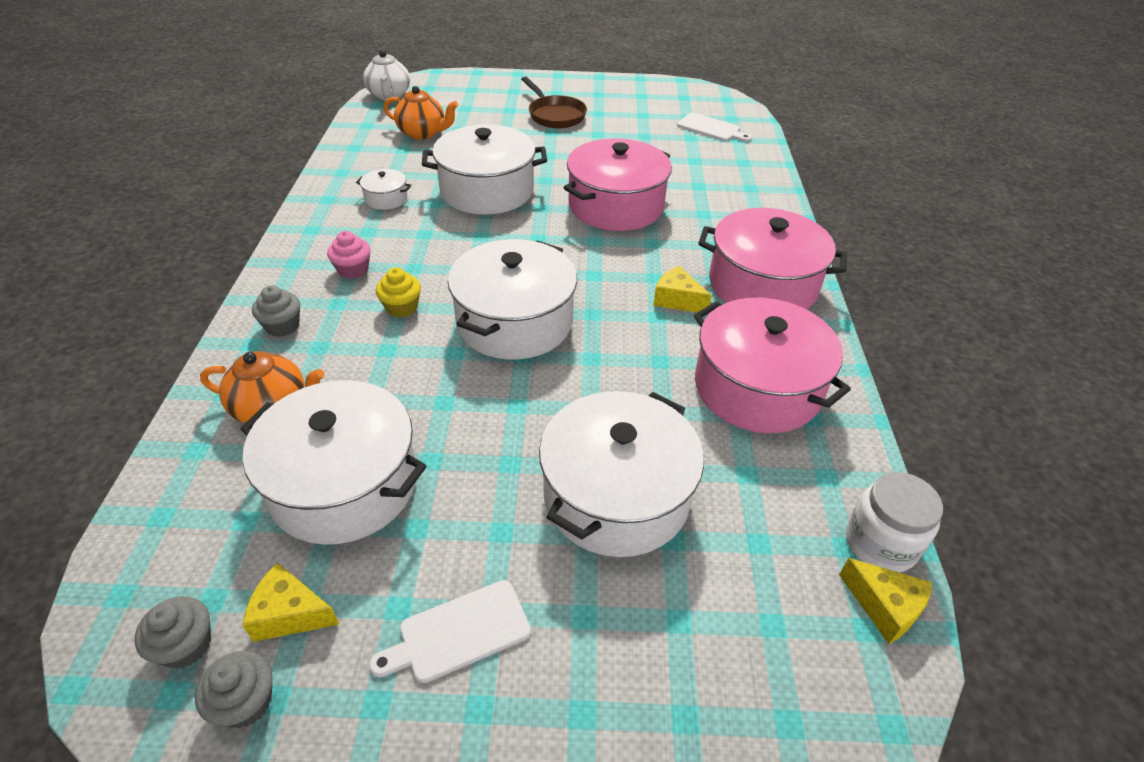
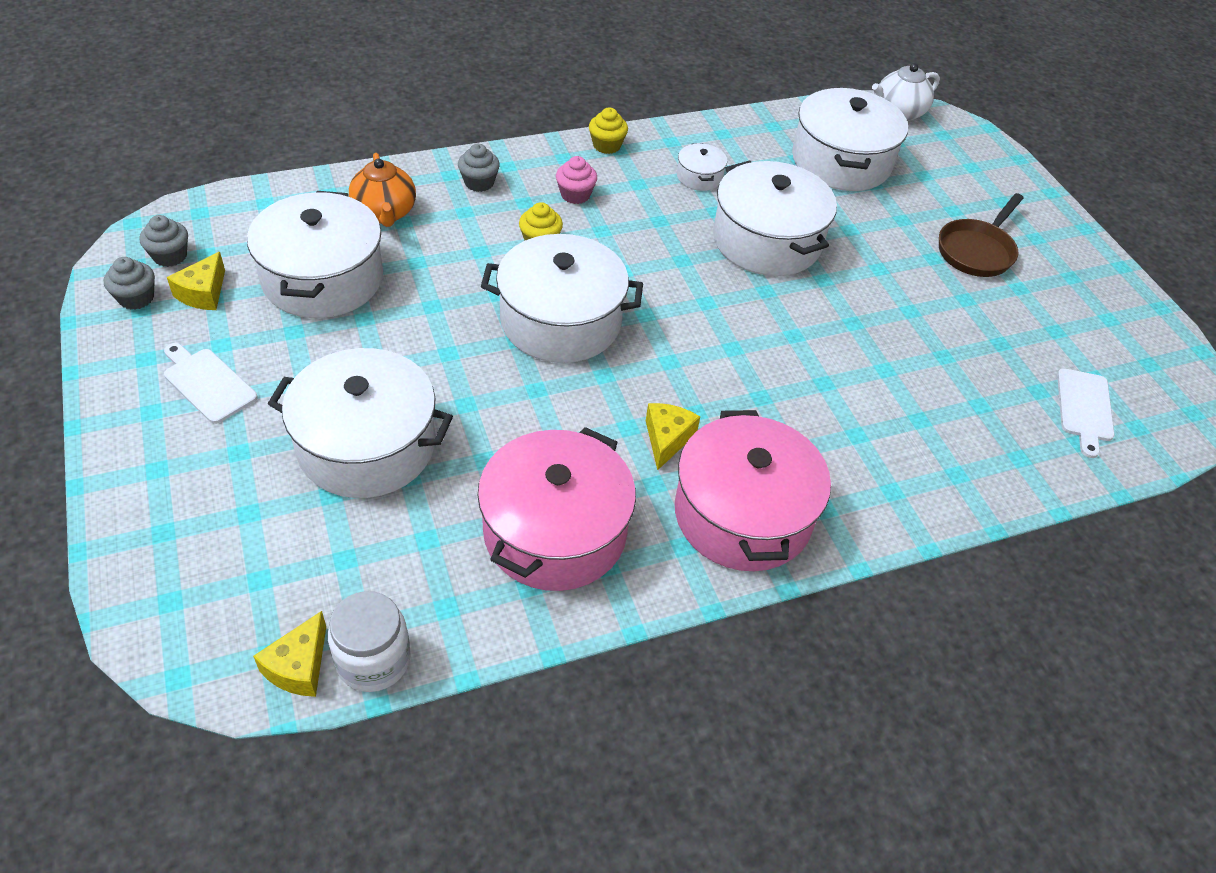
camera: 65 degrees right, 5 degrees up
yellow cheese [242,563,339,642] -> yellow cheese turned 150 degrees counterclockwise [167,252,225,310]
orange teapot [383,86,458,140] -> white pot [792,88,908,191]
pink pot [564,138,672,231] -> none
none -> yellow cupcake [589,107,628,154]

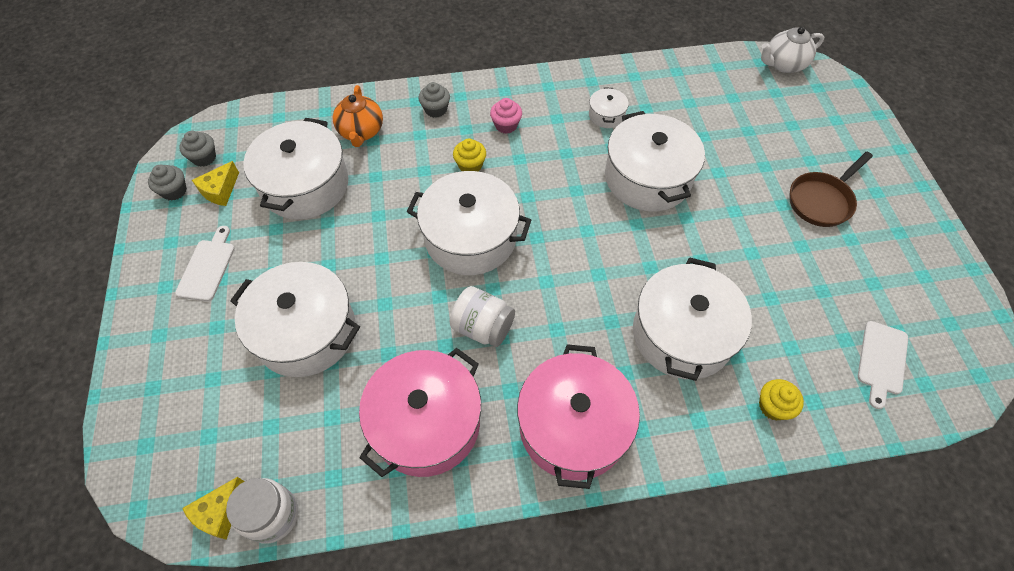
camera: 15 degrees right, 10 degrees up
white cutting board [164,343,258,424] -> white cutting board turned 45 degrees clockwise [175,226,235,301]
yellow cupcake [589,107,628,154] -> yellow cupcake moved to [759,379,804,420]
yellow cheese [646,403,700,470] -> none
white pot [792,88,908,191] -> white pot moved to [633,257,752,381]
none -> white jar [450,286,515,347]

